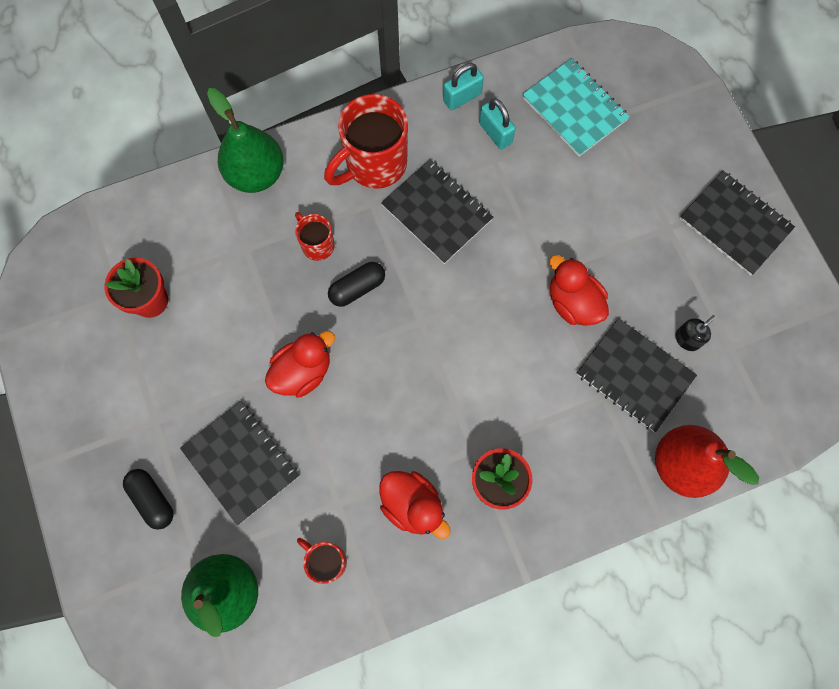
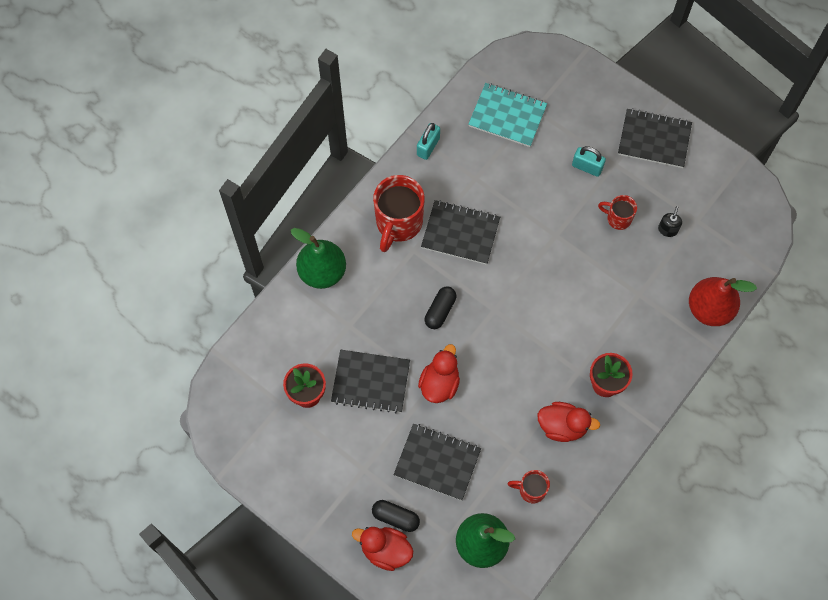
camera: 30 degrees left, 5 degrees down
red mug [295,212,335,261] -> red mug moved to [598,195,637,230]
turquoise padlock [479,98,516,150] -> turquoise padlock moved to [572,146,606,177]
red duck [549,255,609,326] -> red duck moved to [352,527,413,571]
black notebook [577,318,697,432] -> black notebook moved to [331,350,410,414]

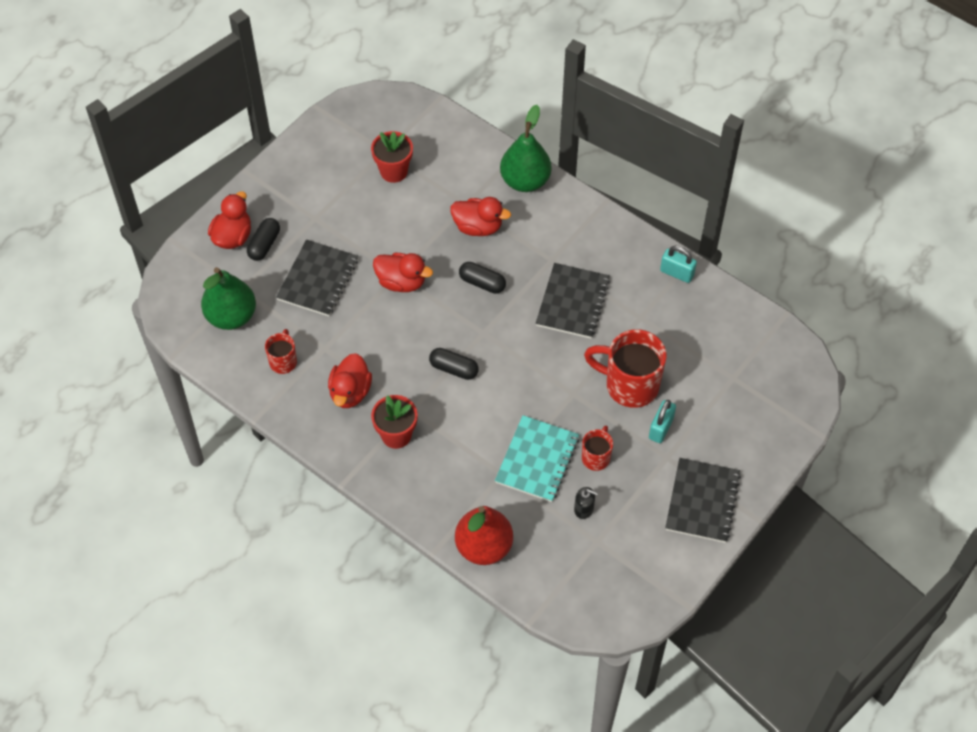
camera: 90 degrees right, 10 degrees down
black notebook [331,350,410,414] -> none
red mug [373,175,425,252] -> red mug moved to [584,329,667,408]
turquoise notebook [468,83,547,147] -> turquoise notebook moved to [495,415,579,502]
none -> black capsule [429,348,479,380]
none -> red duck [450,197,511,236]

